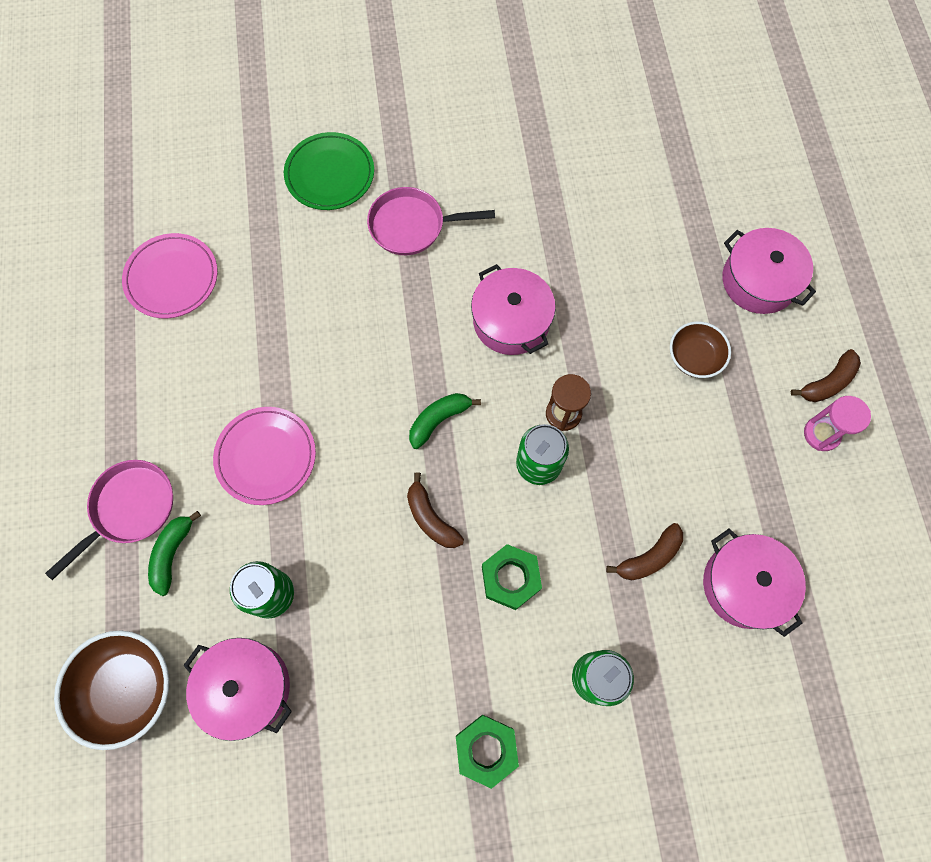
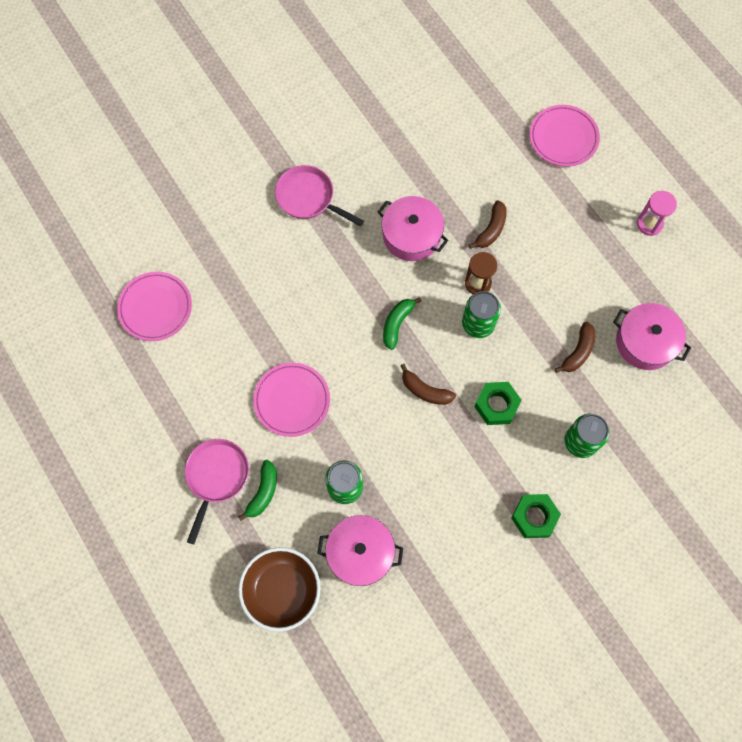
camera: 25 degrees left, 0 degrees up
green banana [148,511,201,596] -> green banana turned 150 degrees counterclockwise [238,460,277,521]
green plate [284,132,374,210] -> none
pink pan [367,187,495,255] -> pink pan turned 60 degrees clockwise [275,165,364,226]
brown bowl [670,321,731,378] -> none
pink pot [722,228,816,314] -> pink plate [530,105,600,167]
brown banana [791,349,861,402] -> brown banana moved to [469,200,507,249]

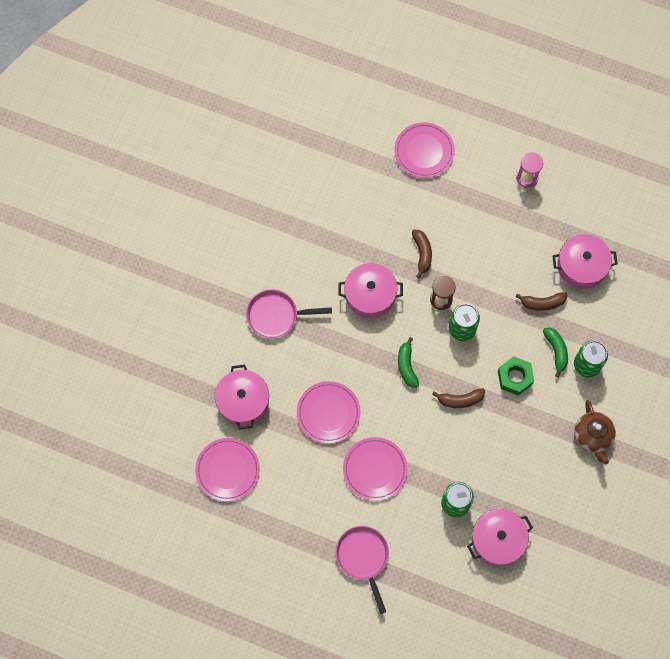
camera: 35 degrees left, 0 degrees up
green banana [238,460,277,521] -> green banana moved to [543,327,568,378]
brown bowl [238,547,321,632] -> none
green nut [511,494,561,538] -> brown teapot [574,400,616,465]
brown banana [555,322,595,373] -> brown banana turned 90 degrees clockwise [515,292,567,311]
none -> pink pot [215,364,269,430]
none -> pink plate [297,381,361,443]

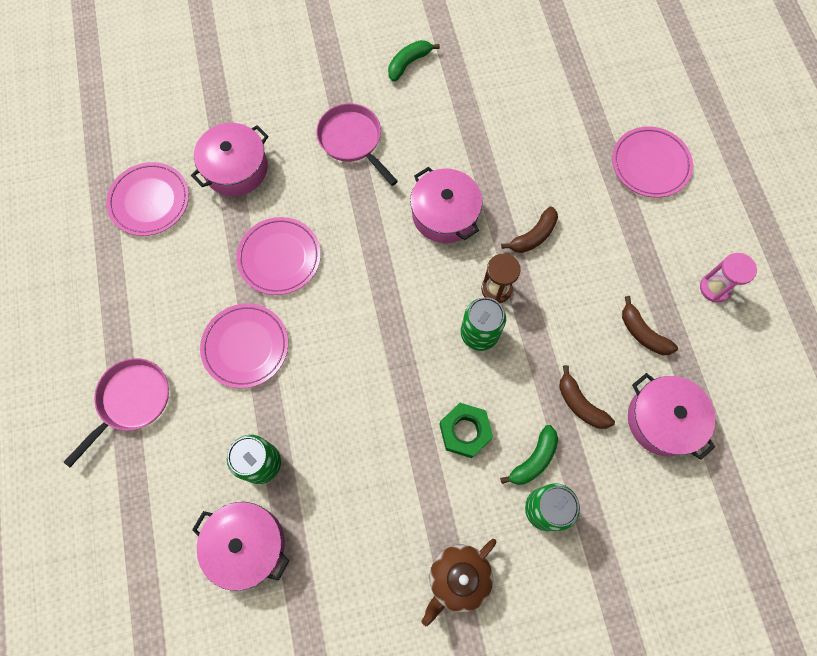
camera: 55 degrees right, 0 degrees up
green banana [398,337,419,388] -> green banana moved to [388,40,440,82]
brown banana [432,389,485,408] -> brown banana moved to [622,296,678,355]

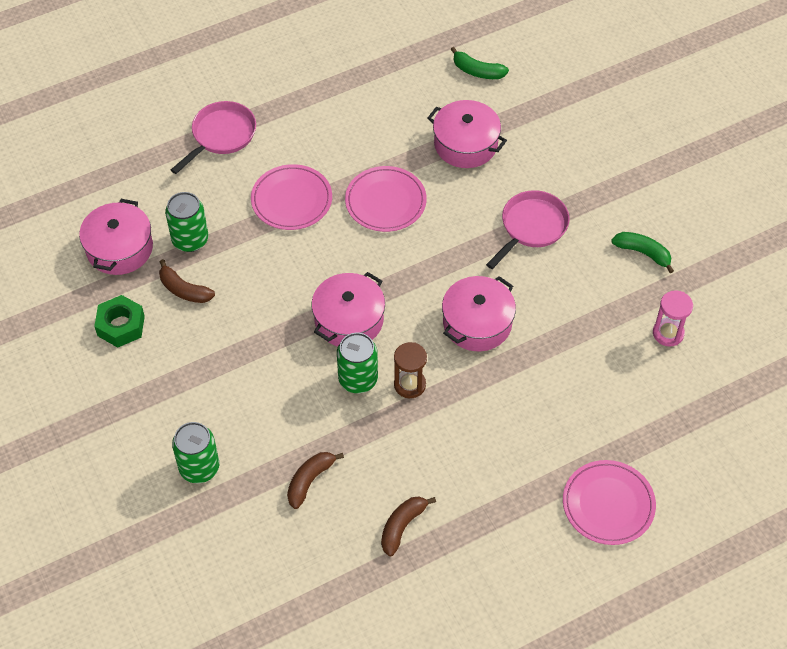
camera: 75 degrees right, 15 degrees down
pink pan [64,358,169,467] -> pink pan turned 75 degrees counterclockwise [171,101,256,174]
pink plate [106,162,189,236] -> none
brown teapot [421,539,496,626] -> none
green nut [439,403,493,458] -> green nut moved to [94,295,145,348]
green banana [500,425,558,485] -> green banana moved to [450,47,509,79]
brown banana [501,206,558,253] -> brown banana moved to [159,259,215,303]
pink pot [628,373,716,460] -> pink pot moved to [312,272,385,347]
pink hourglass [700,253,757,303] -> pink hourglass moved to [653,290,693,347]

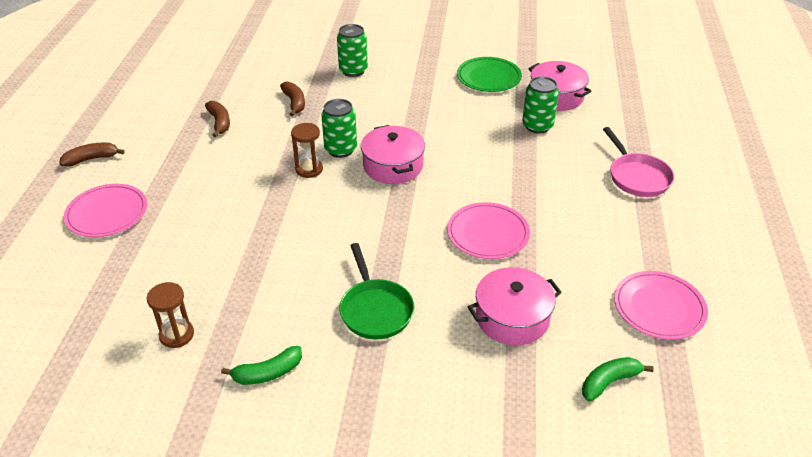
camera: 125 degrees right, 15 degrees down
green nut [94,295,145,348] -> green plate [457,57,522,92]
brown banana [159,259,215,303] -> brown banana moved to [59,143,125,167]
pink plate [251,164,332,230] -> pink plate moved to [614,271,708,340]
pink pot [442,276,516,351] -> none
pink pan [486,190,570,269] -> green pan [339,243,414,339]
pink hourglass [653,290,693,347] -> brown hourglass [147,282,194,348]

